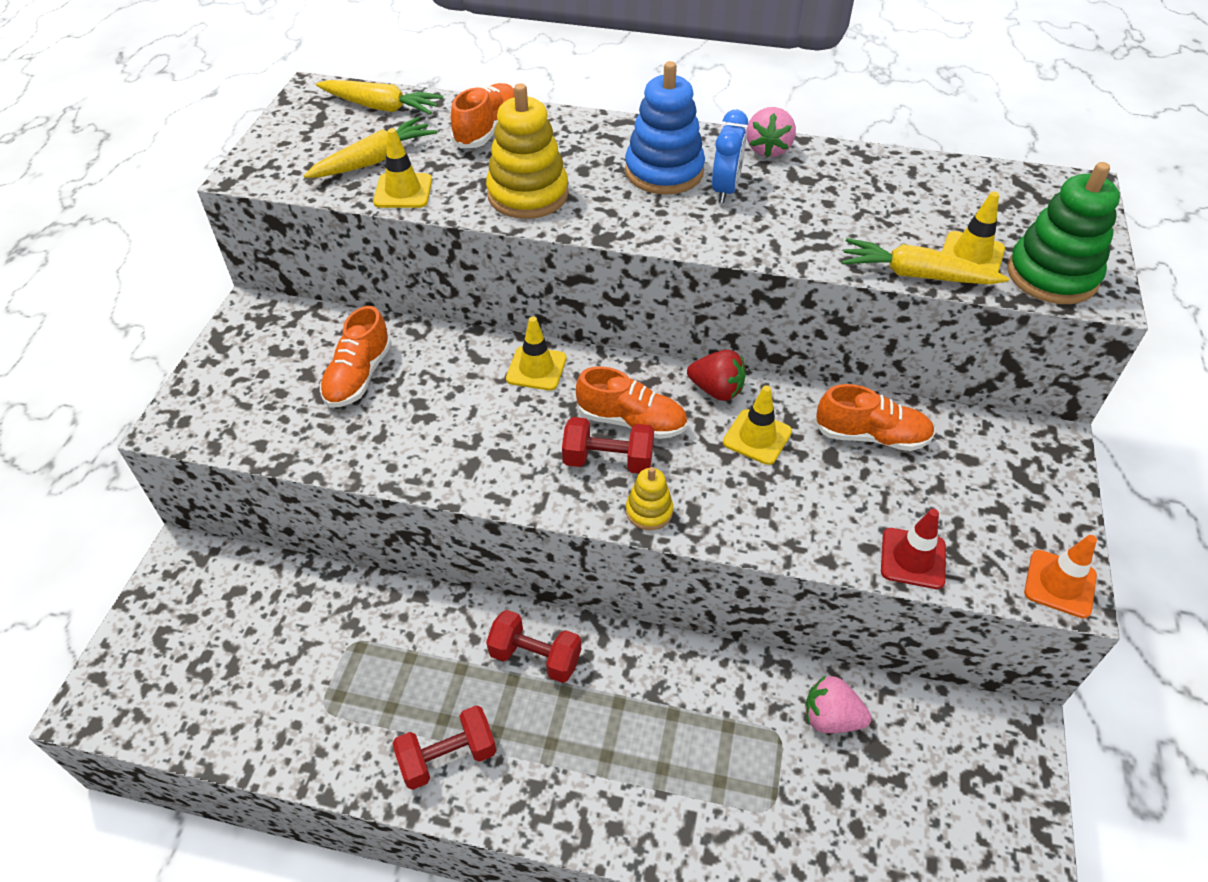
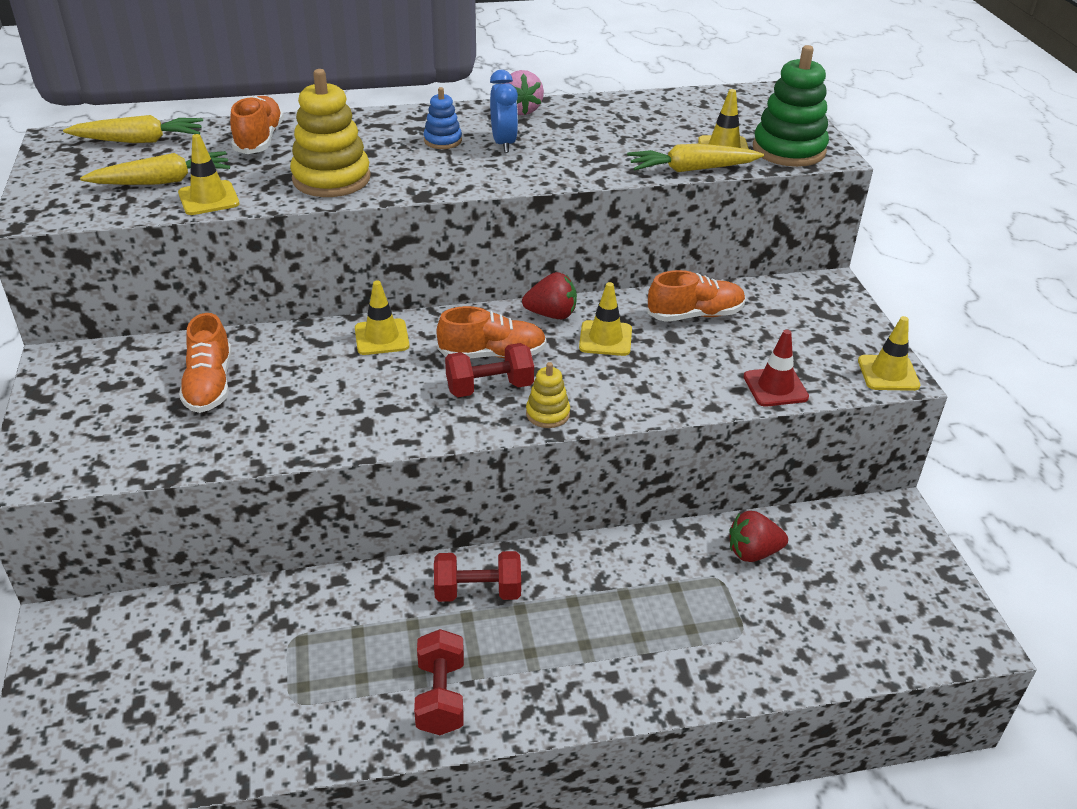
camera: 25 degrees left, 10 degrees down
yellow carrot [303,117,437,178] -> yellow carrot turned 45 degrees clockwise [80,151,230,185]
red dumbbell [392,705,496,790] -> red dumbbell turned 45 degrees counterclockwise [414,629,464,735]
blue stacking toy [625,61,705,195] -> blue stacking toy [423,87,462,149], size x0.52
pink strawberry [805,676,872,733] -> red strawberry [730,511,788,562]
orange traffic cone [1024,535,1097,619] -> yellow traffic cone [858,316,920,391]

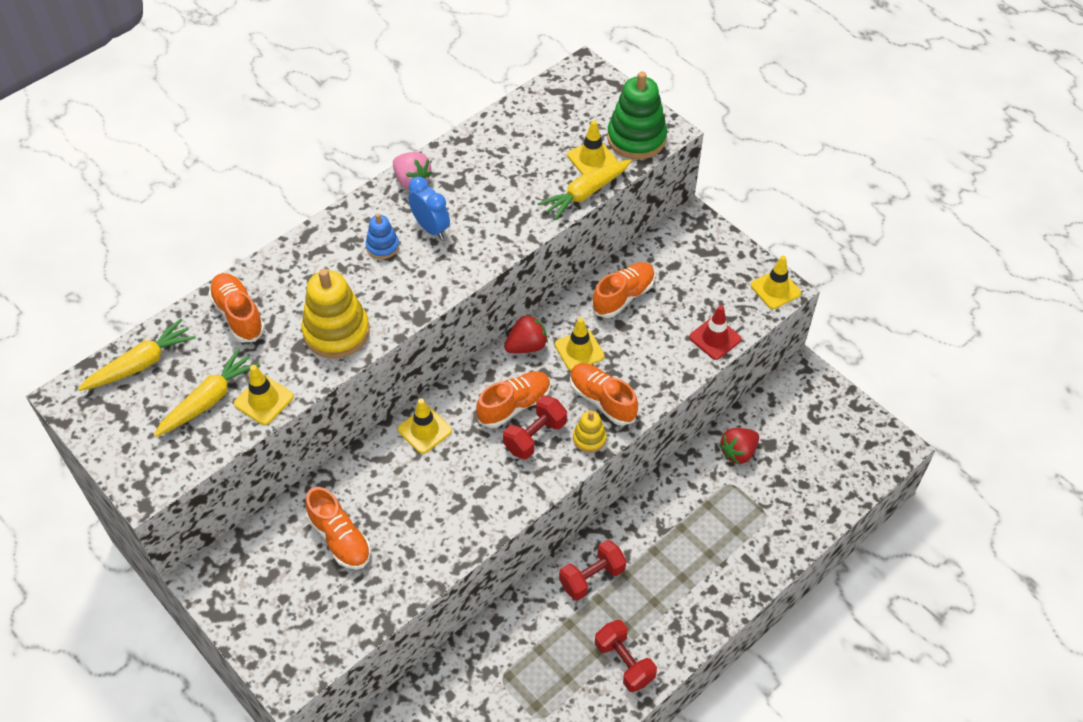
camera: 30 degrees left, 15 degrees up
none -> orange shoe [570,363,638,426]

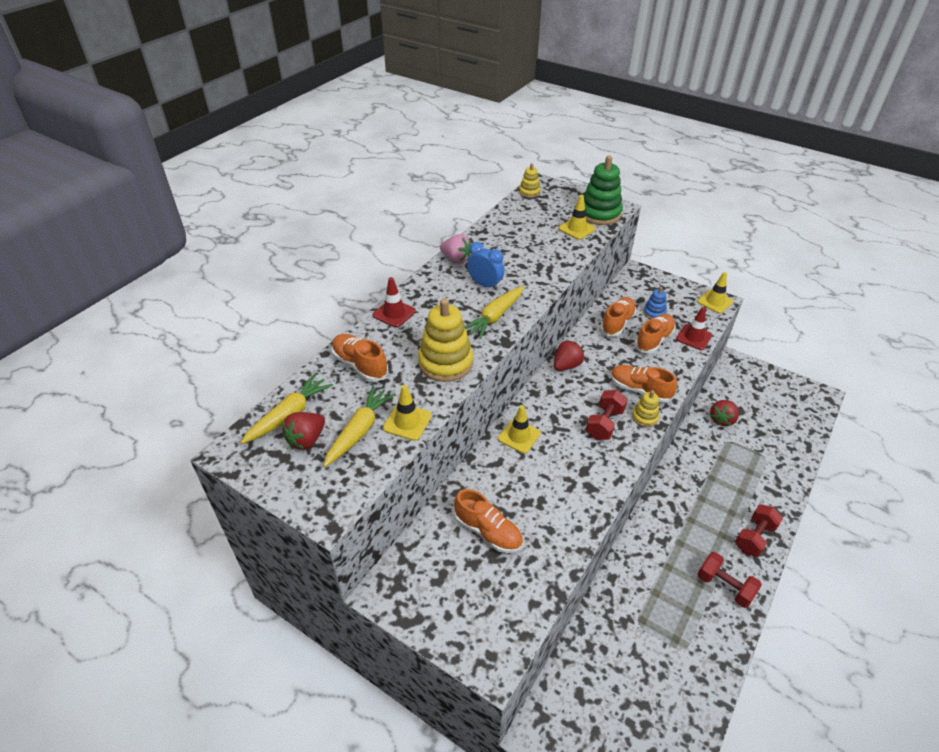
camera: 15 degrees left, 10 degrees down
blue stacking toy [366,214,399,259] -> blue stacking toy moved to [643,287,667,319]
orange shoe [476,371,551,428] -> orange shoe moved to [635,314,676,353]
yellow carrot [538,159,632,220] -> yellow carrot moved to [465,286,524,339]
yellow traffic cone [555,318,605,371] -> none
red dumbbell [559,540,626,600] -> red dumbbell moved to [735,504,783,557]
none -> red strawberry [282,412,325,450]
none -> red traffic cone [373,277,416,328]
none -> yellow stacking toy [519,163,541,198]

